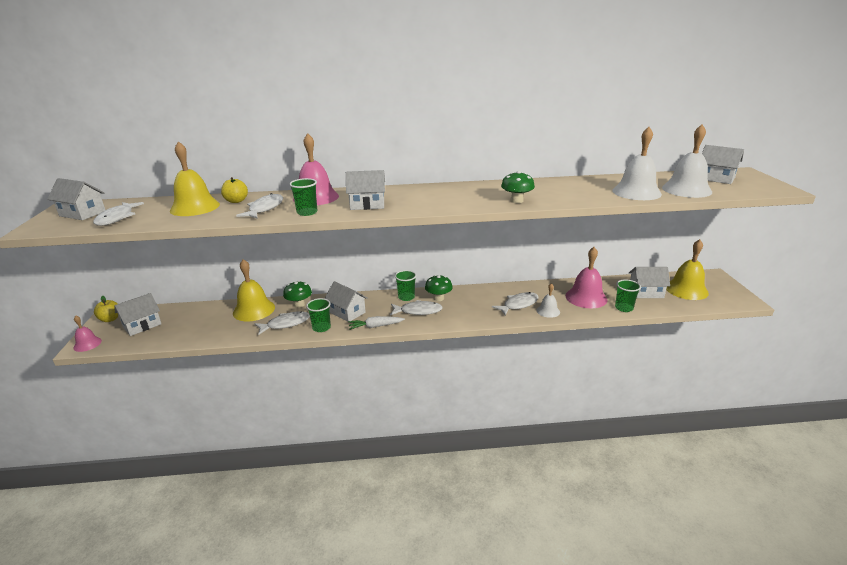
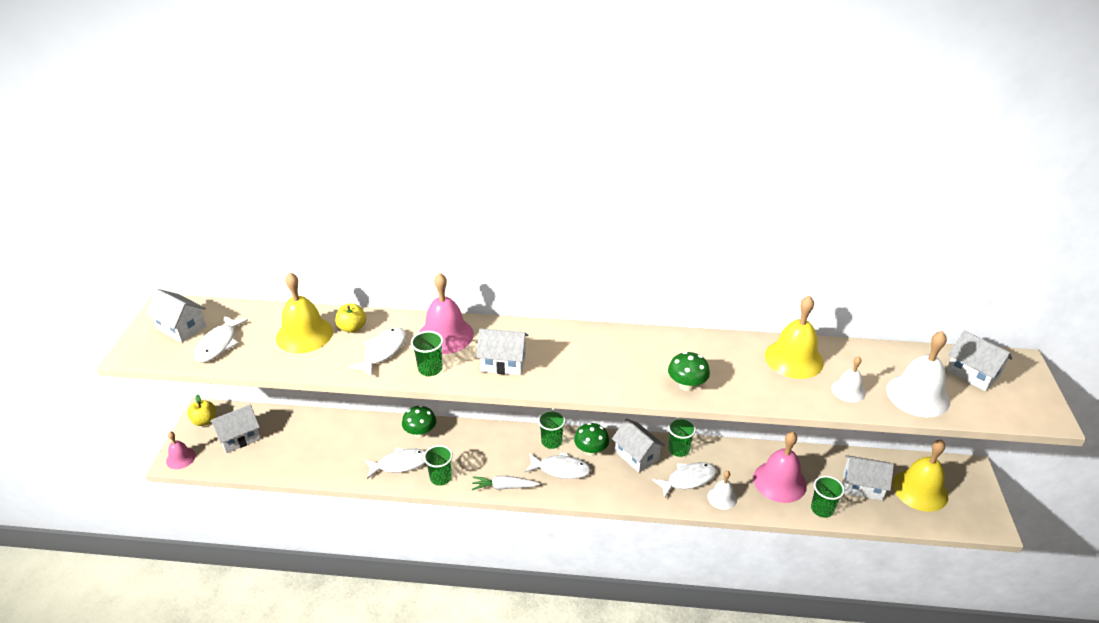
camera: 10 degrees right, 10 degrees up
yellow bell [233,259,275,321] -> yellow bell moved to [765,295,824,379]
white house [324,281,368,322] -> white house moved to [612,418,665,473]
white bell [612,127,662,200] -> white bell [831,356,866,402], size x0.55
none -> green cup [668,418,696,457]

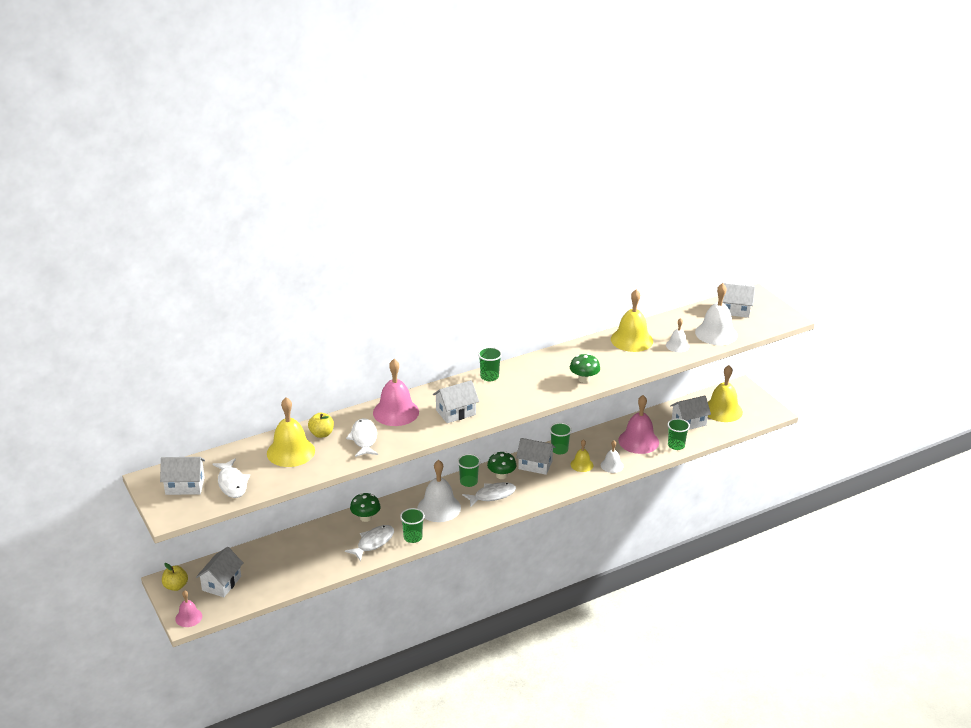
camera: 35 degrees left, 5 degrees down
green cup [411,331,443,376] -> green cup moved to [478,347,502,381]
white carrot [472,476,540,490] -> none
white fish [652,462,717,498] -> yellow bell [570,439,593,472]
none -> white bell [417,460,461,522]

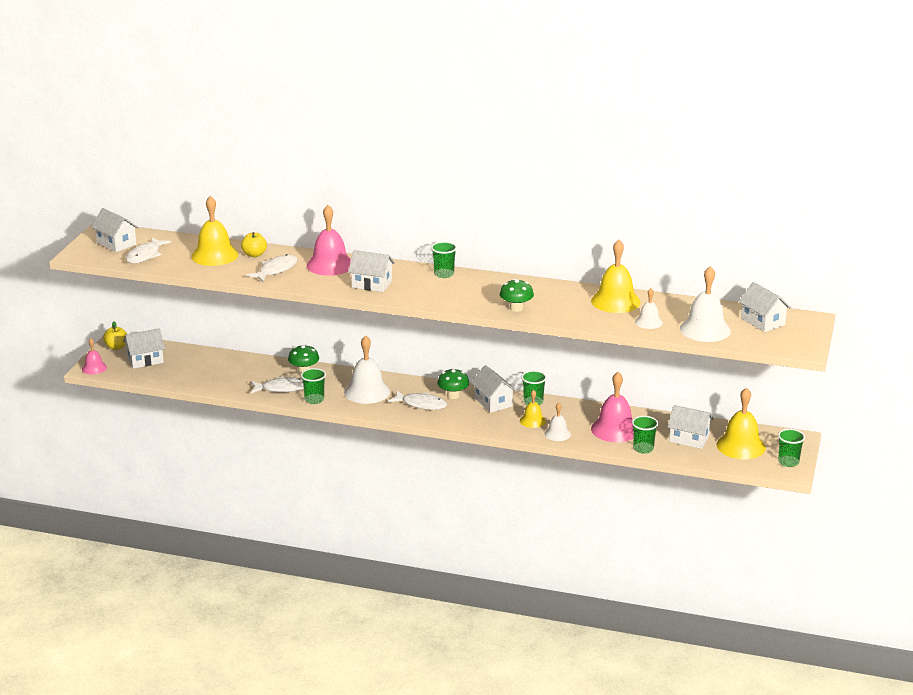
camera: 45 degrees right, 5 degrees down
green cup [457,454,481,487] -> green cup moved to [778,429,805,467]

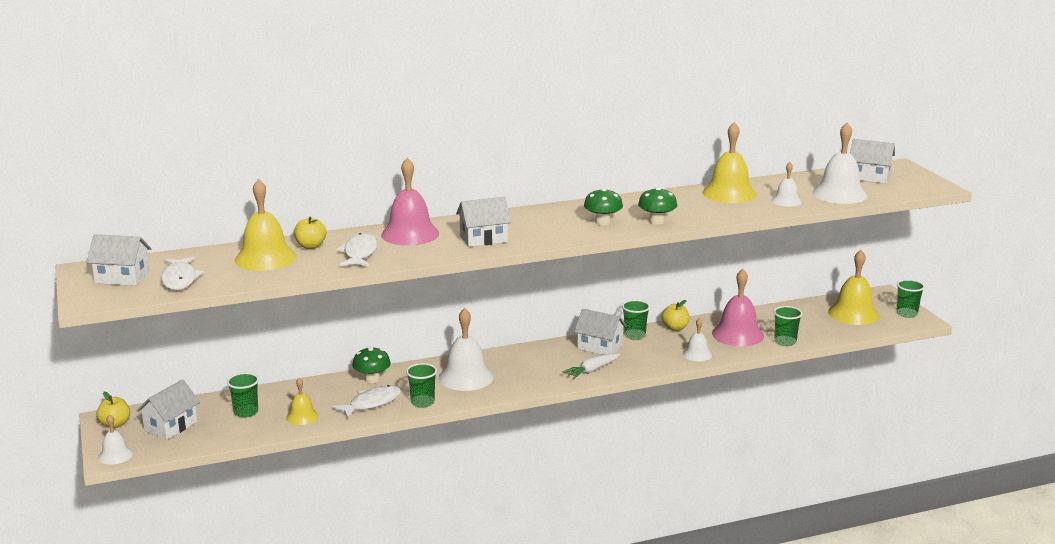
camera: 35 degrees left, 5 degrees down
pink bell [82,338,107,375] -> white bell [98,414,133,465]
white fish [388,391,447,410] -> none
green cup [431,241,457,278] -> green cup moved to [227,373,259,418]
green mushroom [437,368,469,399] -> green mushroom moved to [584,188,623,225]
yellow bell [520,390,546,428] -> yellow bell moved to [286,377,319,425]
white house [668,405,713,449] -> none
none -> white carrot [562,353,621,379]
none -> yellow apple [661,300,689,331]

